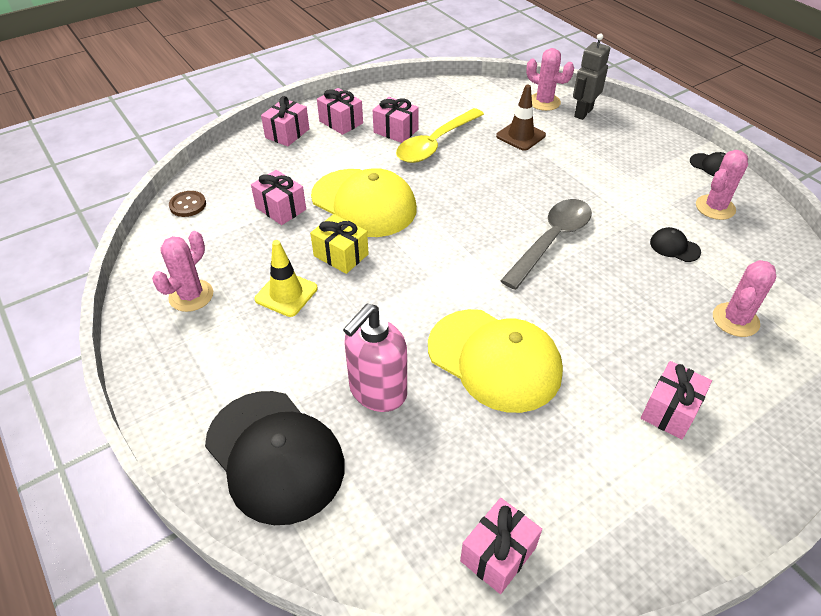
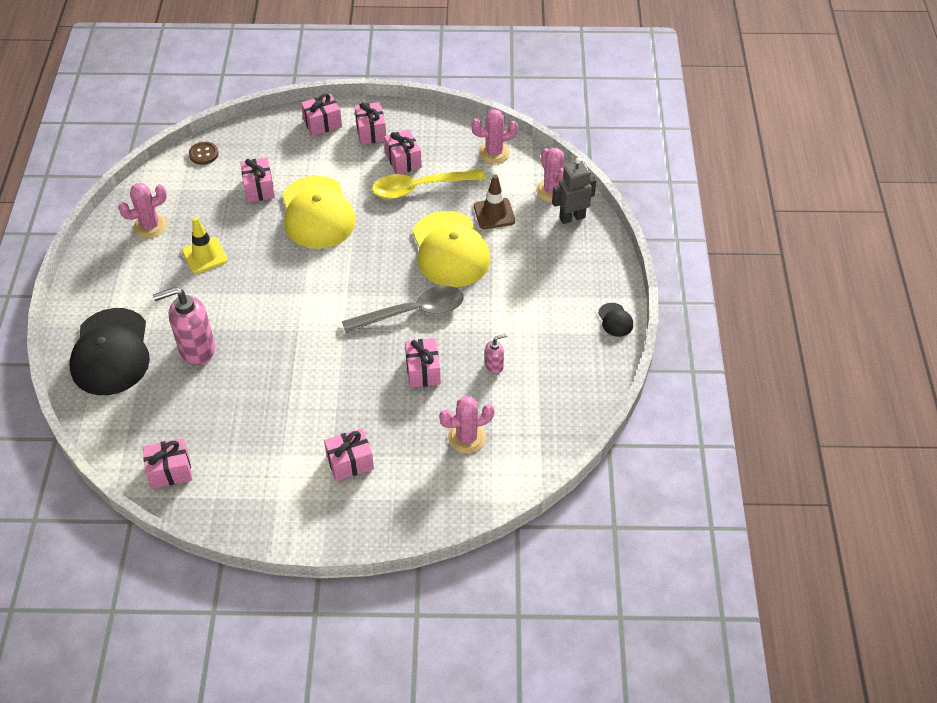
camera: 35 degrees right, 5 degrees up
yellow gift [310,214,369,274] -> none
yellow cap [428,309,563,413] -> yellow cap moved to [413,211,491,287]
black cap [650,227,701,262] -> pink soap dispenser [485,334,507,374]
pink cactus [696,150,748,220] -> pink cactus moved to [472,109,518,164]
none -> pink gift [405,338,441,388]

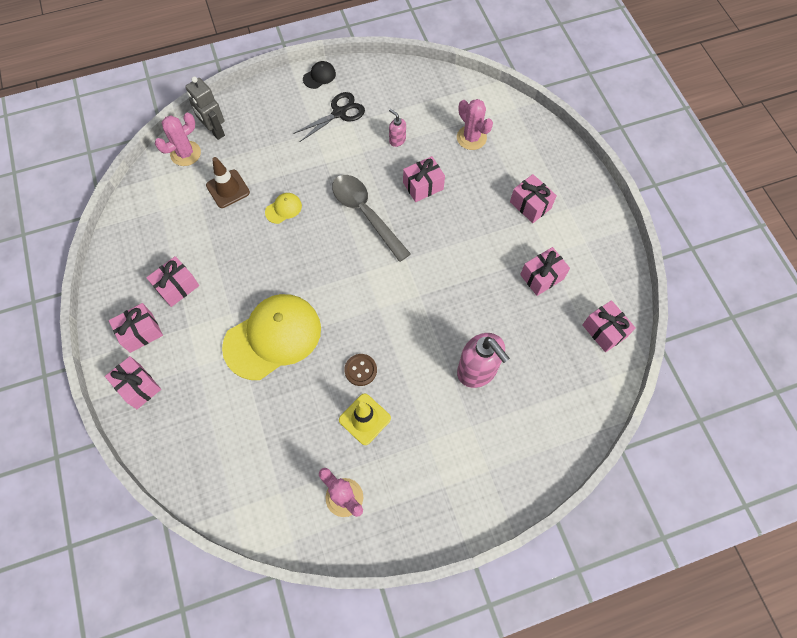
camera: 110 degrees left, 15 degrees up
black cap [69,308,150,395] -> none
brown button [189,142,219,165] -> brown button moved to [344,354,377,386]
pink gift [240,158,275,202] -> pink gift moved to [520,247,570,296]
yellow spoon [372,169,486,199] -> none
yellow cap [413,211,491,287] -> yellow cap [265,193,302,224], size x0.41
pink cactus [472,109,518,164] -> none
none -> black scissors [293,92,365,142]

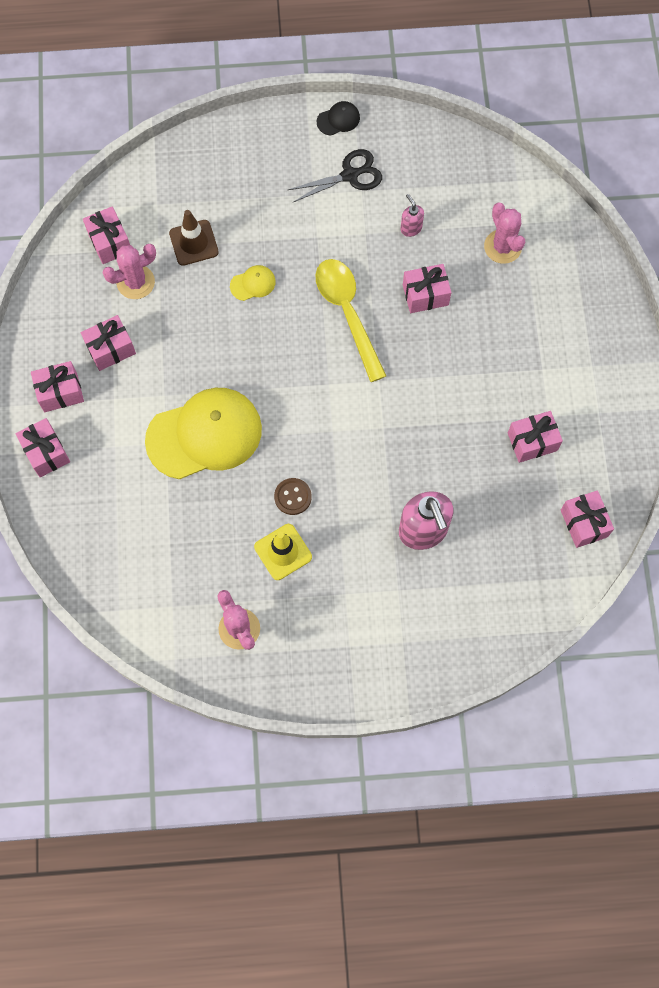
camera: 15 degrees right, 5 degrees up
pink cactus [155,113,201,166] -> pink cactus moved to [103,244,156,299]
grey robot [185,76,225,140] -> none
grey spoon [332,175,411,262] -> yellow spoon [316,259,386,382]
pink gift [510,174,557,223] -> pink gift moved to [83,206,130,264]

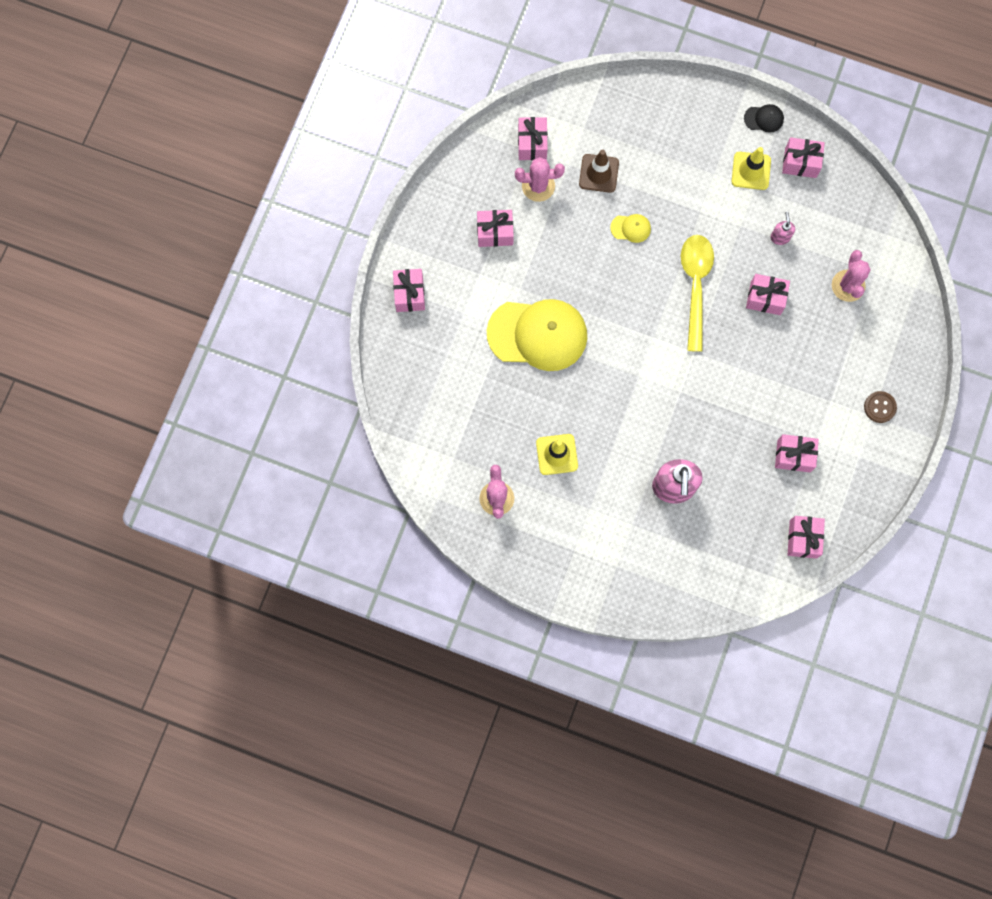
camera: 25 degrees right, 5 degrees up
pink gift [31,361,84,412] -> pink gift moved to [782,137,825,178]
brown button [274,478,312,515] -> brown button moved to [864,391,897,423]
black scissors [288,149,382,203] -> yellow traffic cone [732,147,771,190]

